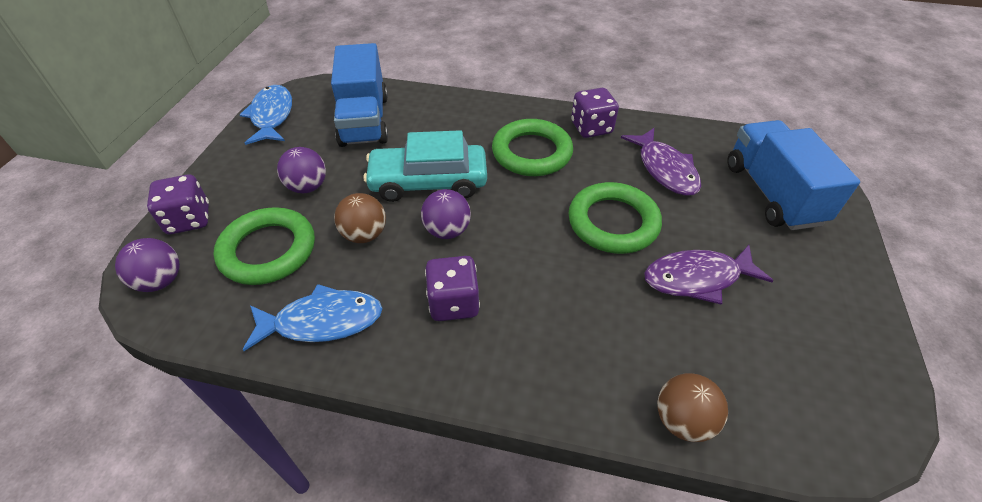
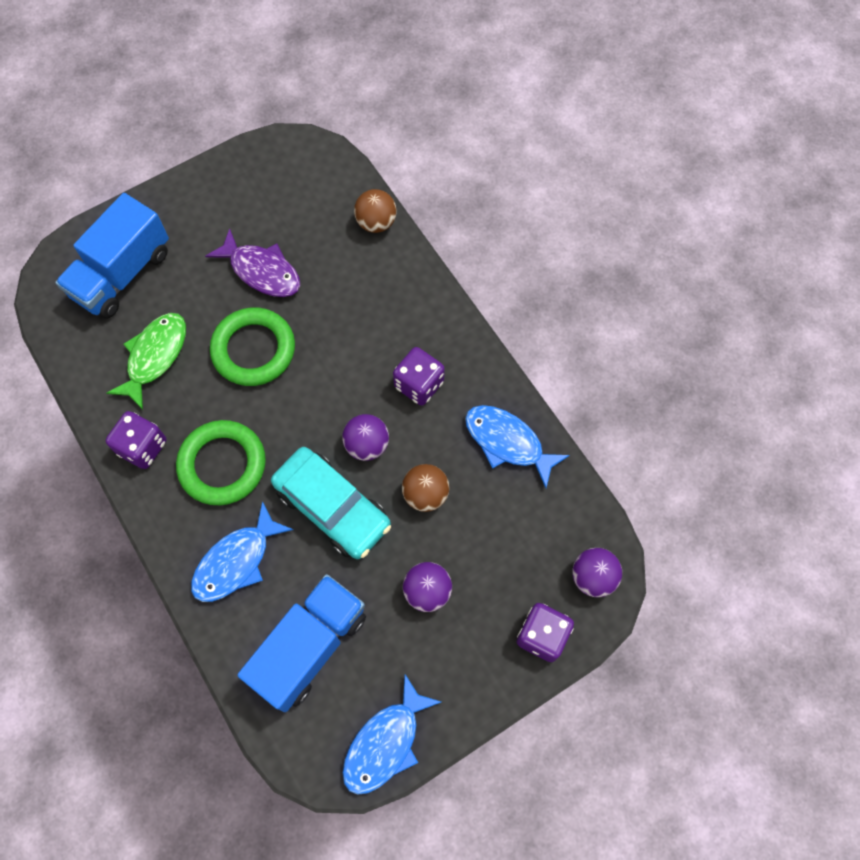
camera: 135 degrees left, 20 degrees up
green ring [214,207,315,285] -> none
purple fish [621,128,701,196] -> green fish [107,313,186,410]
none -> blue fish [191,501,294,602]

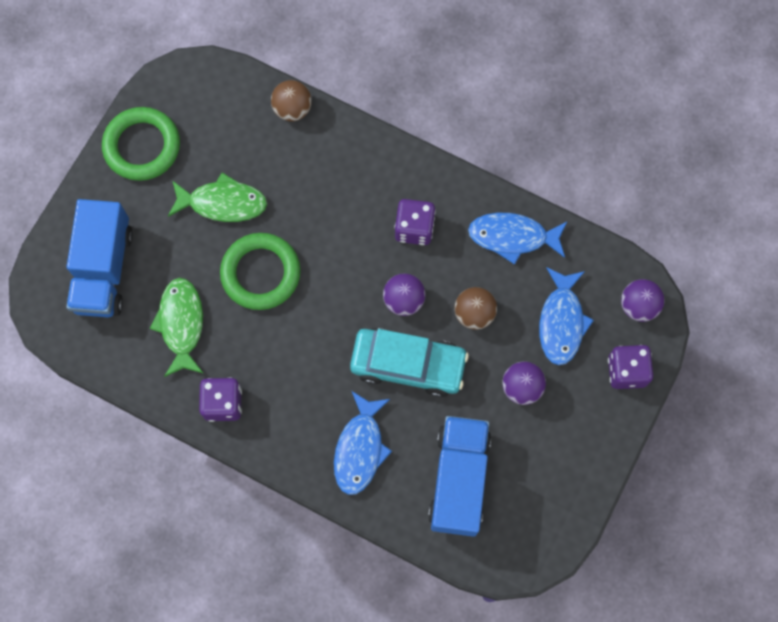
camera: 30 degrees left, 5 degrees up
green ring [176,420,266,505] -> green ring moved to [102,107,180,181]
purple fish [205,228,300,297] -> green fish [168,173,267,222]
blue fish [343,674,441,795] -> blue fish moved to [539,267,594,365]

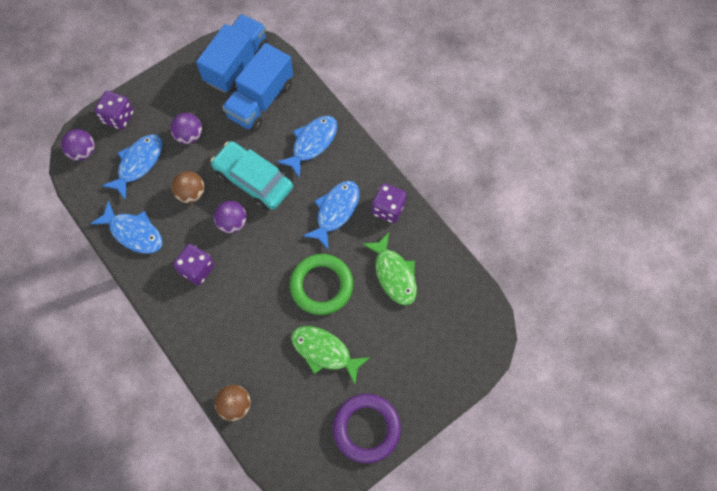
camera: 155 degrees left, 5 degrees down
blue truck [66,199,133,317] -> blue truck moved to [196,14,268,93]
green ring [102,107,180,181] -> purple ring [333,394,401,463]
green fish [150,278,203,377] -> green fish turned 45 degrees counterclockwise [363,233,417,306]
none -> blue fish [303,181,359,249]

